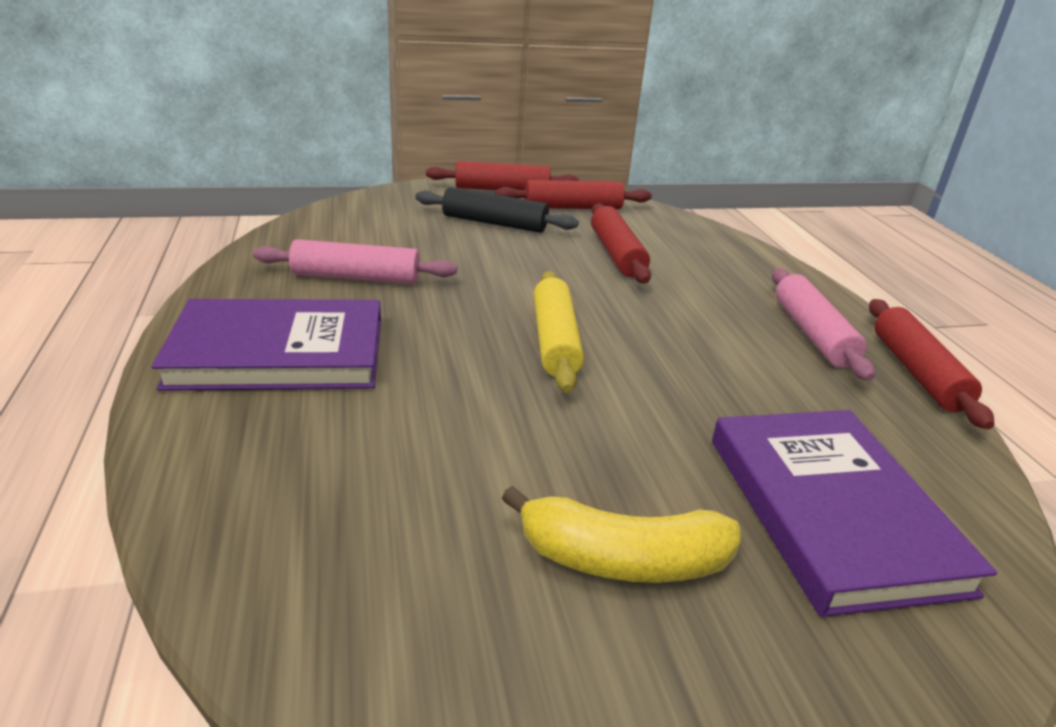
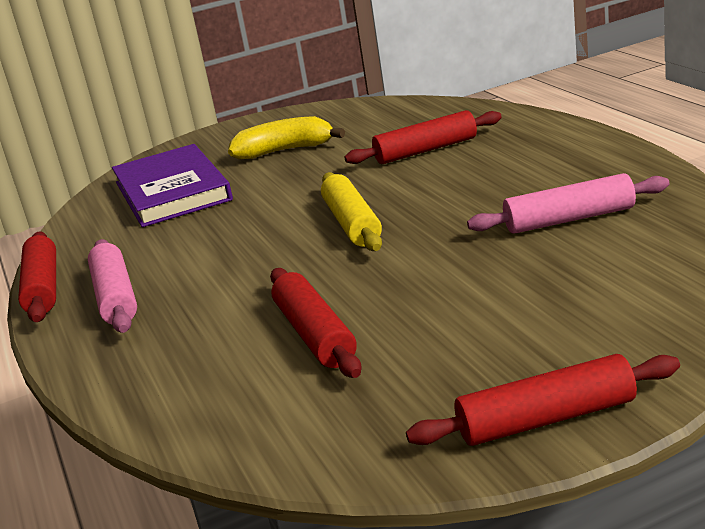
camera: 175 degrees right, 5 degrees down
purple book [152,299,381,391] -> none
black rolling pin [415,187,578,233] -> none
red rolling pin [495,180,652,209] -> red rolling pin moved to [344,110,502,164]

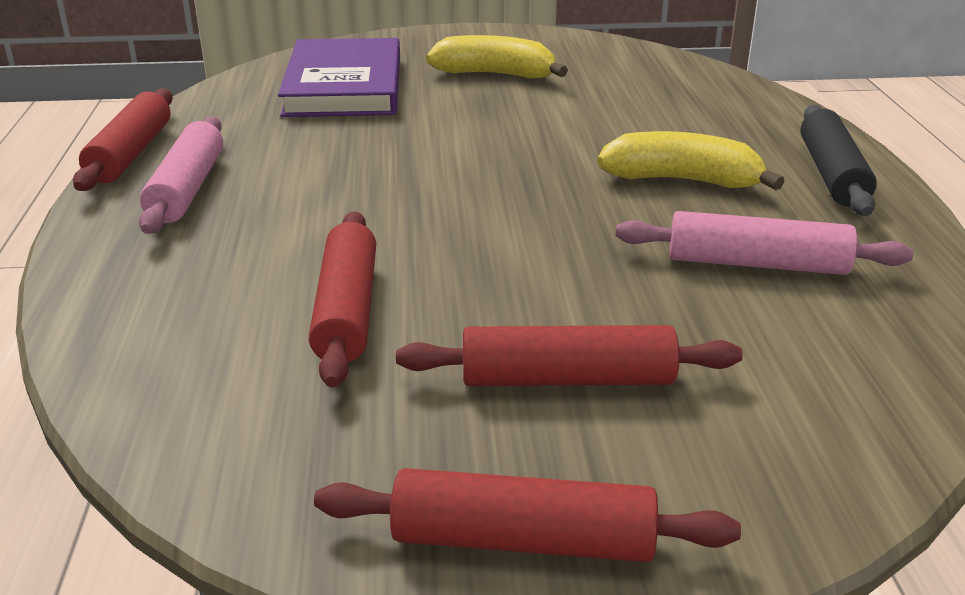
camera: 15 degrees right, 5 degrees up
yellow rolling pin [321,172,382,251] -> none
red rolling pin [344,110,502,164] -> red rolling pin moved to [396,325,743,386]
none -> yellow banana [597,131,785,190]
none -> black rolling pin [801,105,877,216]

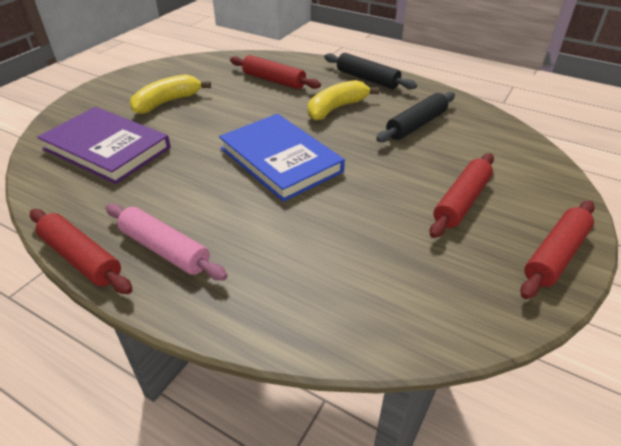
camera: 55 degrees left, 10 degrees up
red rolling pin [309,211,376,387] -> red rolling pin moved to [230,55,321,89]
pink rolling pin [615,211,913,275] -> black rolling pin [376,92,455,143]
none -> blue book [219,114,345,202]

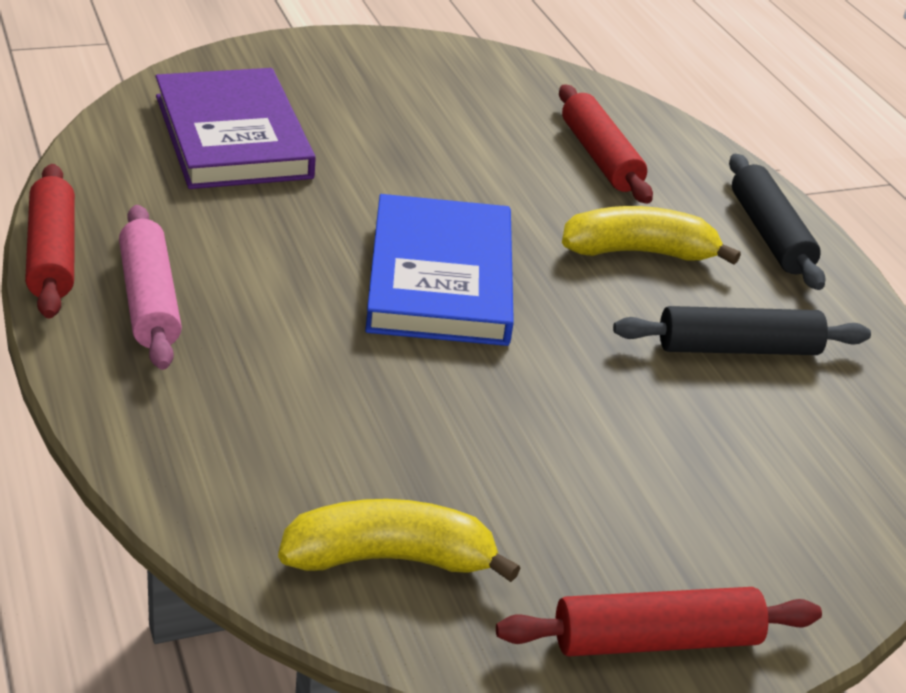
camera: 35 degrees right, 5 degrees down
yellow banana [130,74,211,114] -> yellow banana moved to [278,499,521,582]
red rolling pin [430,153,494,238] -> none

